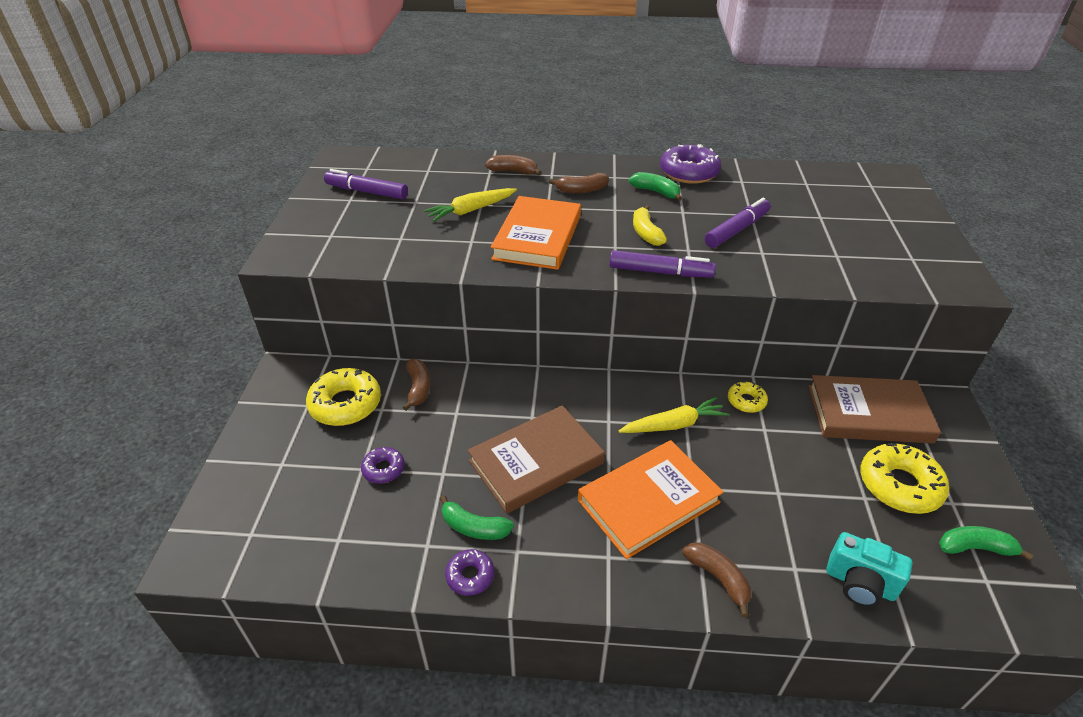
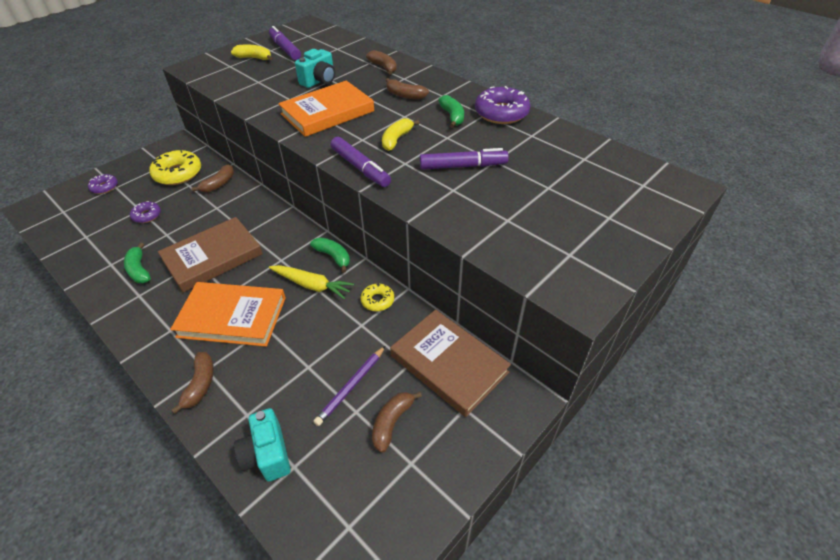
camera: 40 degrees right, 5 degrees up
yellow carrot [424,188,517,222] -> turquoise camera [295,49,335,88]
purple donut [445,549,494,596] -> purple donut moved to [88,174,118,194]
brown book [468,405,605,514] -> brown book turned 45 degrees counterclockwise [158,217,263,292]
yellow donut [860,443,949,514] -> brown banana [372,392,422,453]
green banana [939,526,1033,561] -> green banana moved to [310,237,350,273]
none -> yellow banana [231,44,272,60]
none -> purple pencil [313,346,385,426]

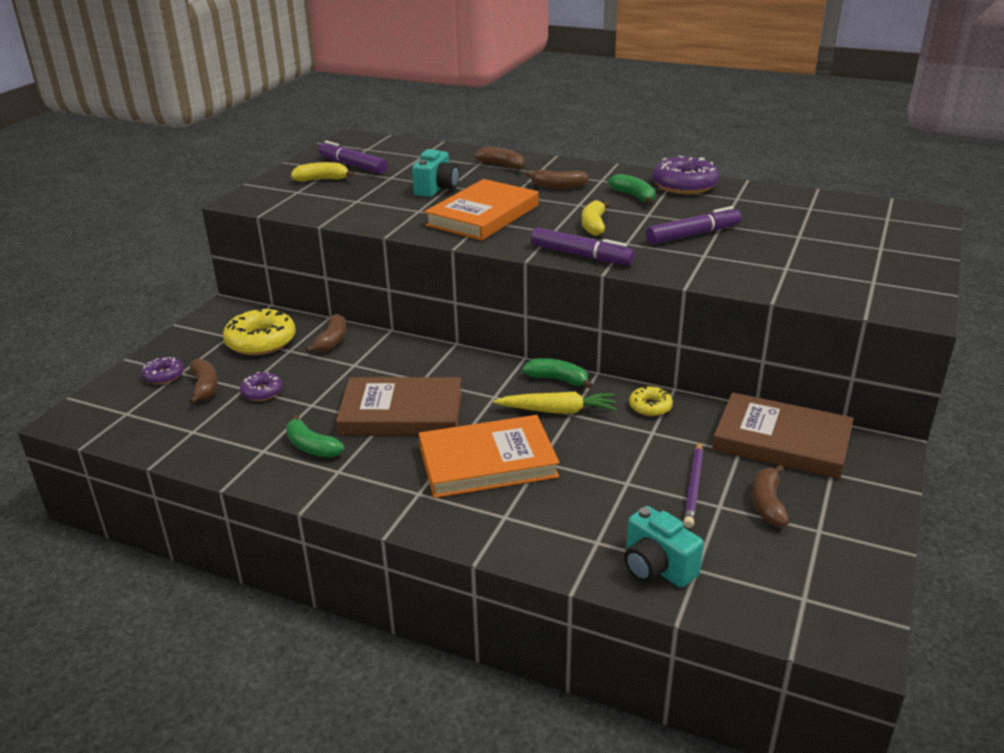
camera: 20 degrees left, 15 degrees down
brown book [158,217,263,292] -> brown book turned 60 degrees clockwise [336,377,462,436]
brown banana [171,352,214,414] -> brown banana moved to [189,359,218,404]

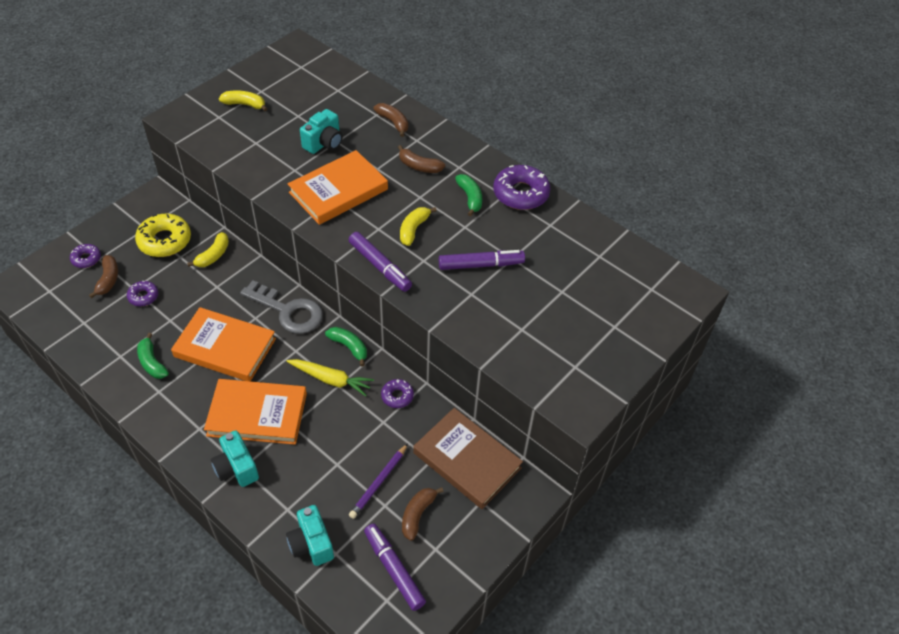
camera: 15 degrees right, 20 degrees up
brown banana [306,314,346,353] -> yellow banana [187,232,229,267]
purple marker [318,141,388,174] -> purple marker moved to [364,523,426,611]
brown book [336,377,462,436] -> orange book [171,307,276,381]
yellow donut [629,386,673,416] -> purple donut [381,379,414,408]
none -> turquoise camera [211,430,259,487]
none -> grey key [240,280,323,334]

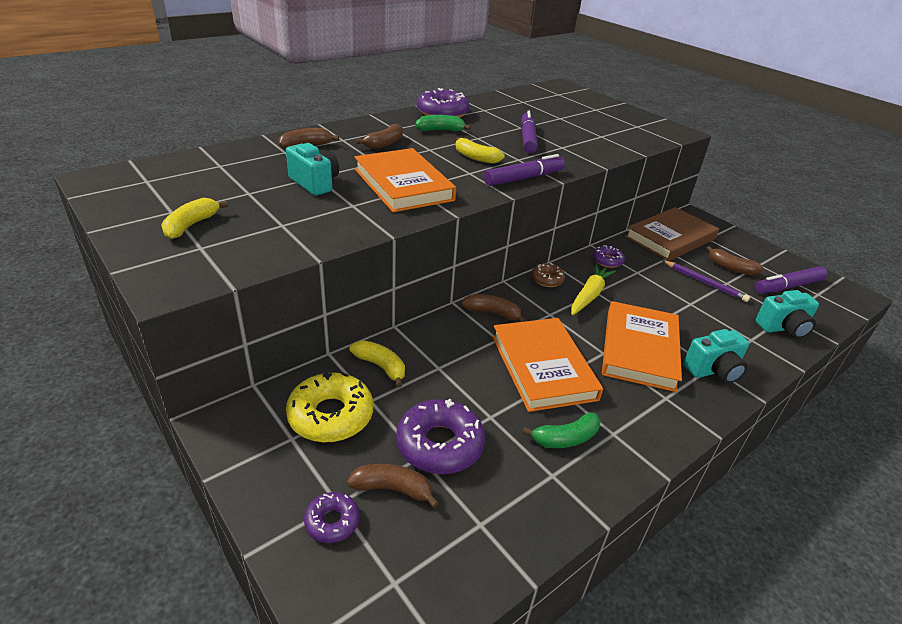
camera: 80 degrees left, 15 degrees down
purple donut [127,281,158,306] -> purple donut [397,399,485,474], size x1.85
orange book [171,307,276,381] -> orange book turned 45 degrees counterclockwise [492,318,603,412]
grey key [240,280,323,334] -> brown banana [461,294,526,322]
green banana [325,327,367,367] -> brown donut [531,263,565,287]

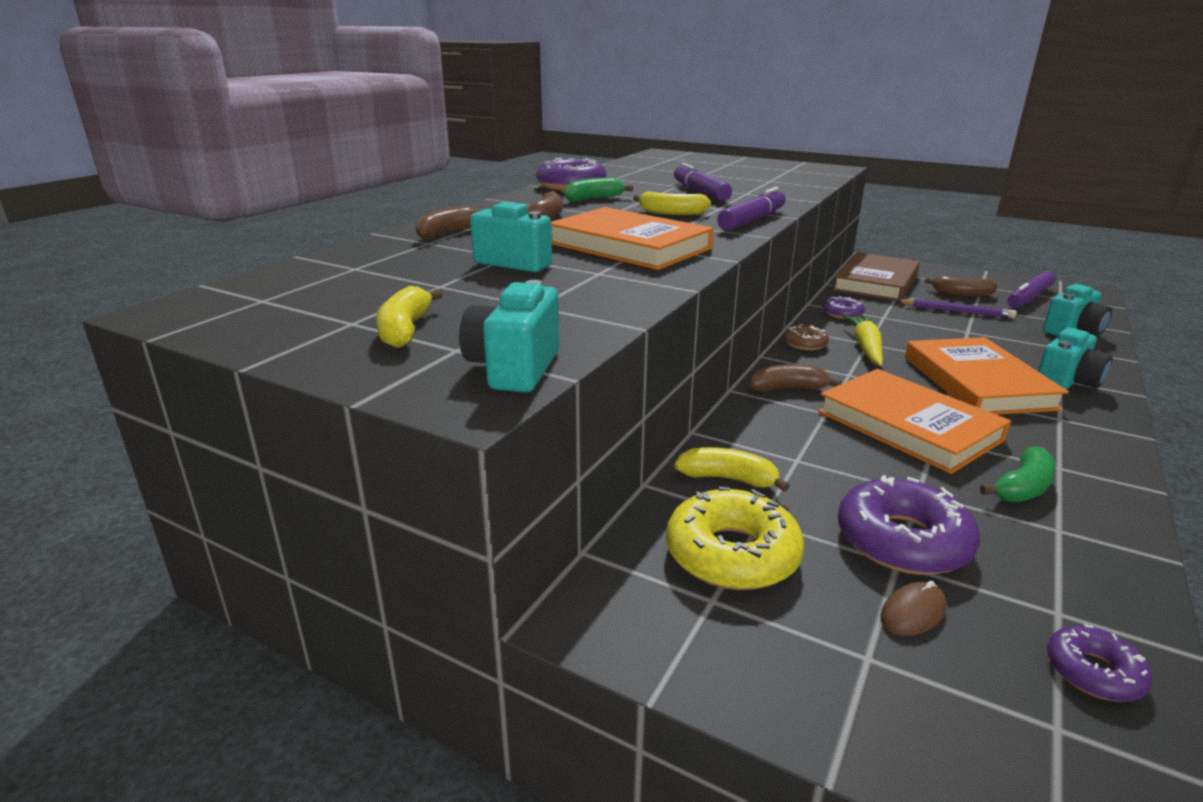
camera: 20 degrees left, 10 degrees down
purple donut [304,492,360,543] -> purple donut moved to [1047,624,1153,702]
brown banana [347,464,439,508] -> brown mouse [880,581,947,636]
none -> turquoise camera [459,280,560,393]

